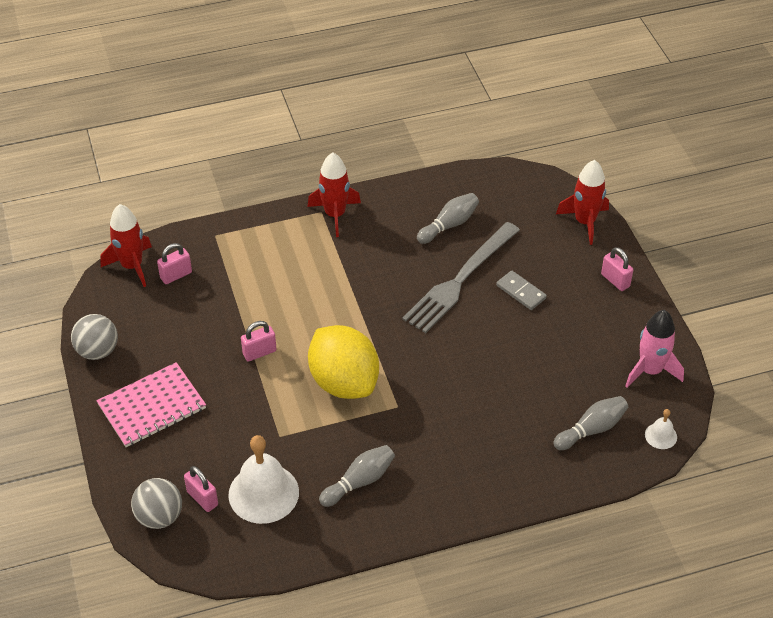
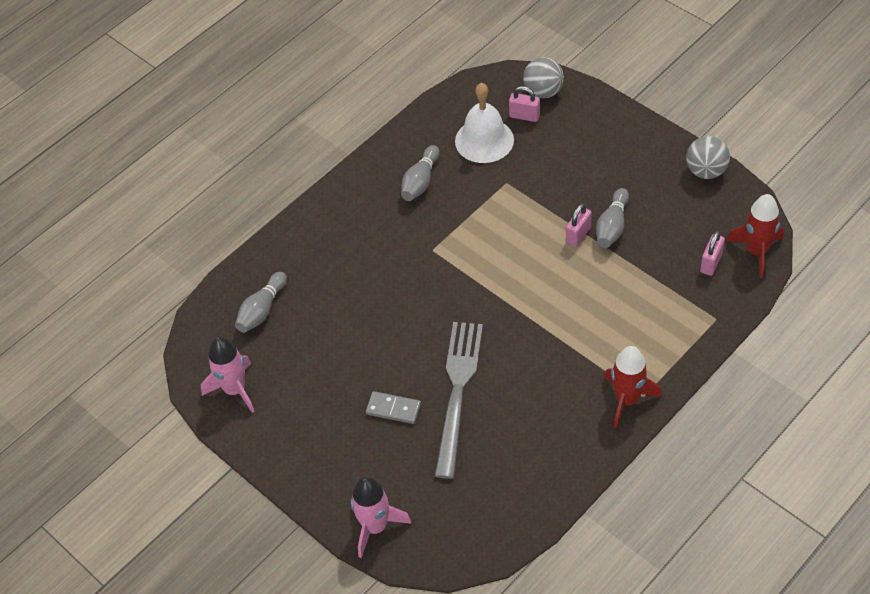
camera: 155 degrees right, 5 degrees up
pink notebook [96,362,206,447] -> none
yellow lemon [308,325,379,399] -> none
grey bowling pin [417,193,479,244] -> grey bowling pin moved to [596,188,629,248]
red rocket [556,160,609,245] -> pink rocket [351,477,411,558]
pink padlock [601,247,633,291] -> none
white bell [645,409,677,449] -> none

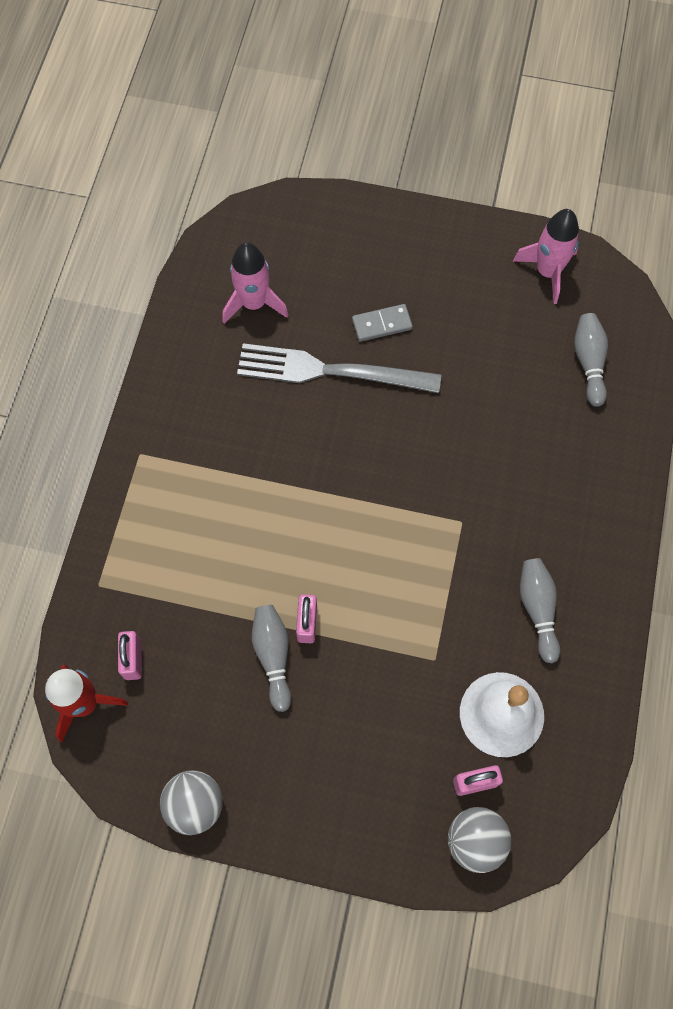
camera: 145 degrees right, 15 degrees up
pink rocket [351,477,411,558] -> pink rocket moved to [222,242,289,324]
grey fork [435,322,483,479] -> grey fork turned 120 degrees clockwise [237,343,441,393]
red rocket [604,346,662,428] -> none

